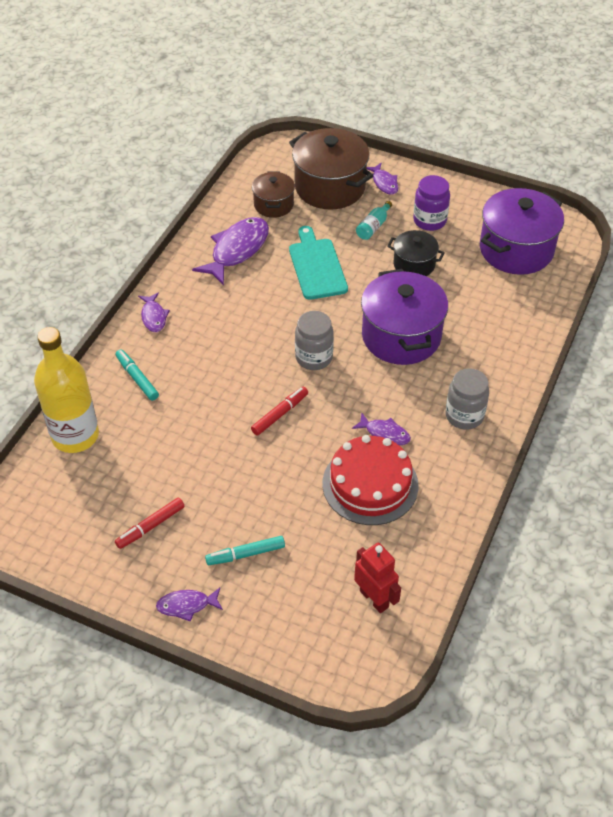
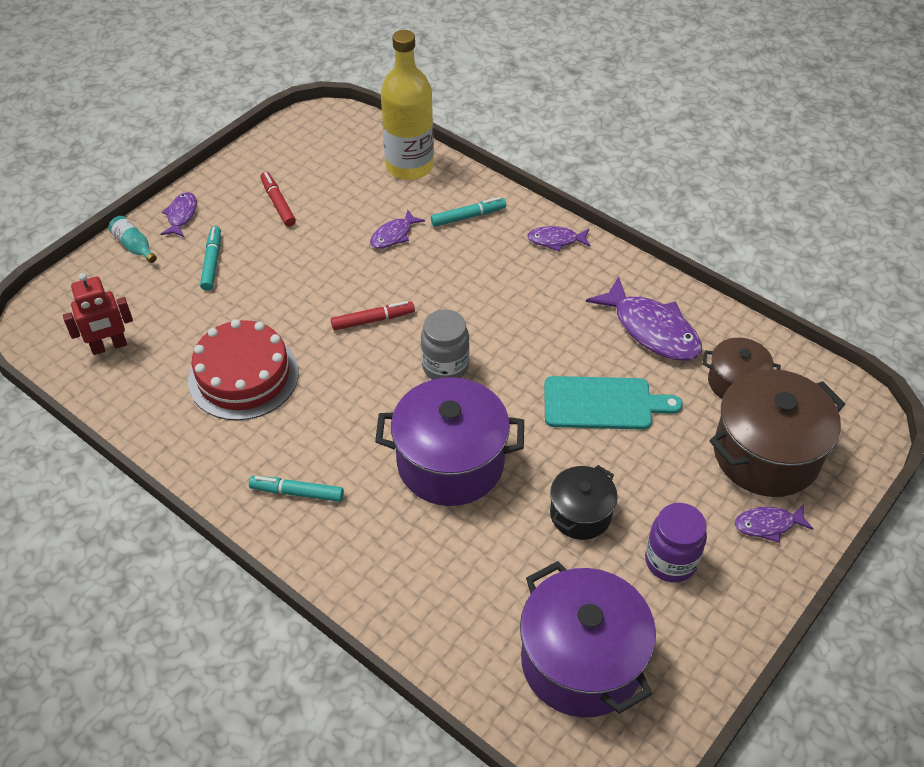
camera: 105 degrees right, 0 degrees up
red marker [251,387,308,436] -> red marker turned 75 degrees counterclockwise [331,301,415,330]
purple fish [352,413,411,445] -> purple fish moved to [370,210,425,249]
turquoise bottle [356,201,392,240] -> turquoise bottle moved to [108,216,157,263]
grey jar [445,368,489,430] -> turquoise marker [249,476,344,502]

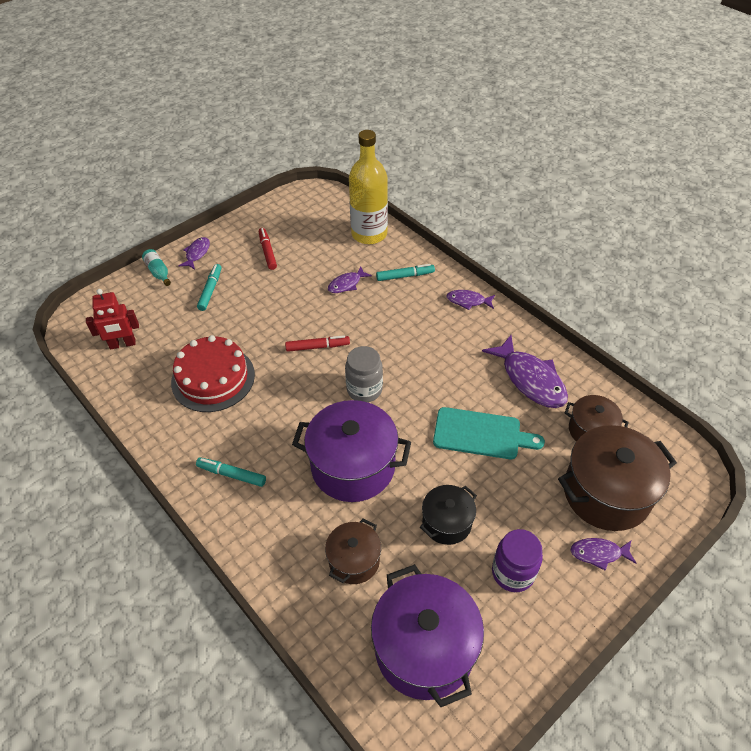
camera: 10 degrees right, 0 degrees up
none -> brown pot [325,519,381,584]

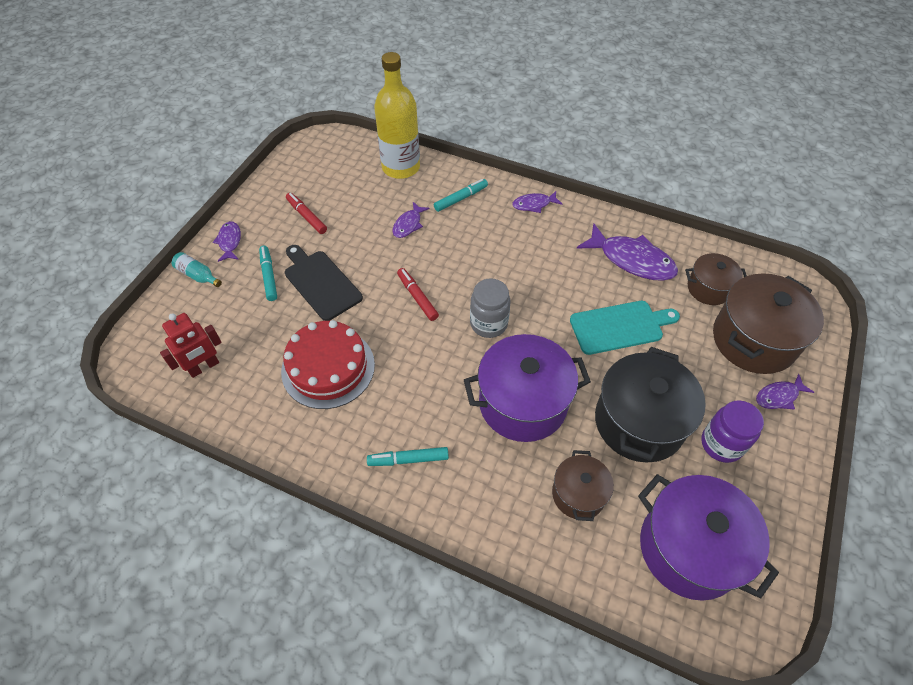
camera: 25 degrees left, 5 degrees up
red marker [285,335,350,352] -> red marker turned 90 degrees counterclockwise [397,268,439,321]
black pot [420,485,477,545] -> black pot [595,347,706,462], size x1.80
none -> black cutting board [285,245,363,321]

